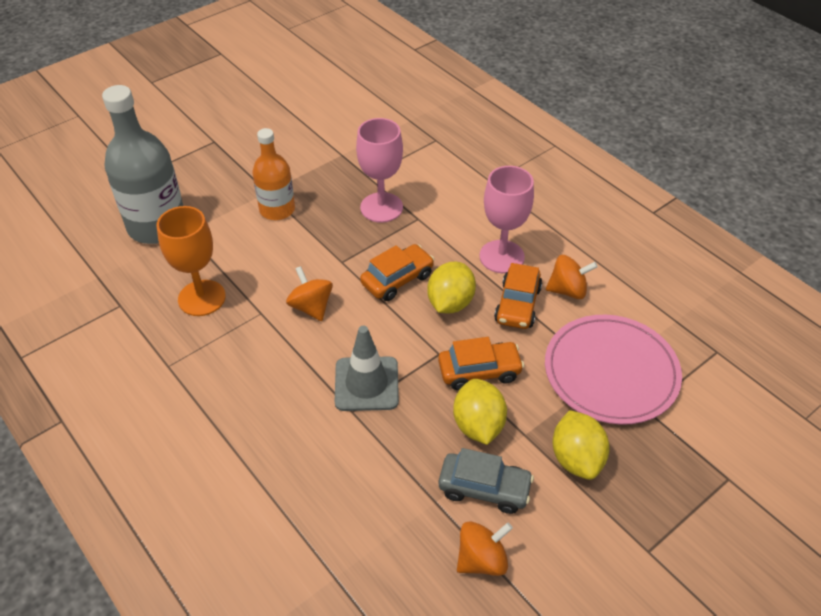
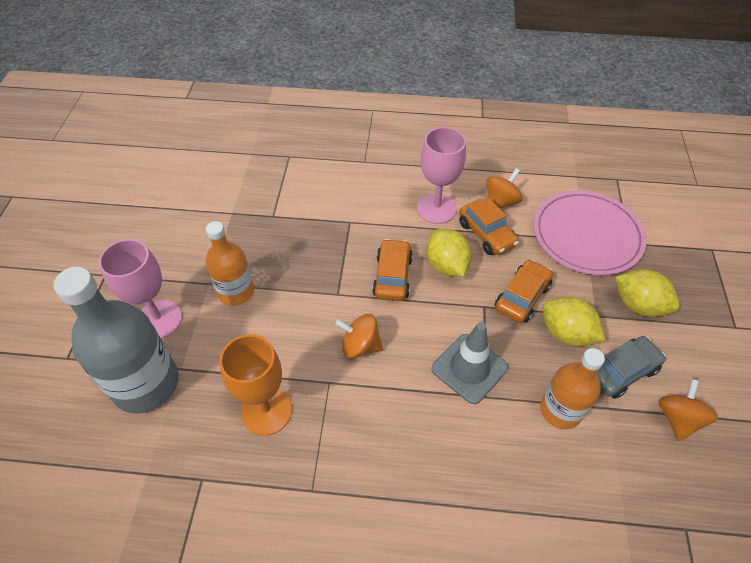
camera: 45 degrees left, 5 degrees up
pink goblet [356,118,403,223] -> pink goblet moved to [99,239,182,339]
none -> orange bottle [540,348,605,429]

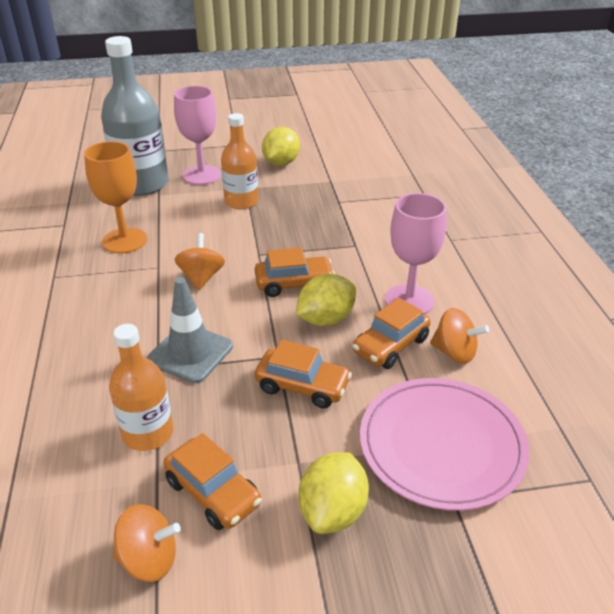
camera: 75 degrees right, 15 degrees down
yellow lemon [543,297,606,346] -> yellow lemon moved to [262,127,300,166]
grey car [596,336,666,399] -> orange car [163,433,262,530]

